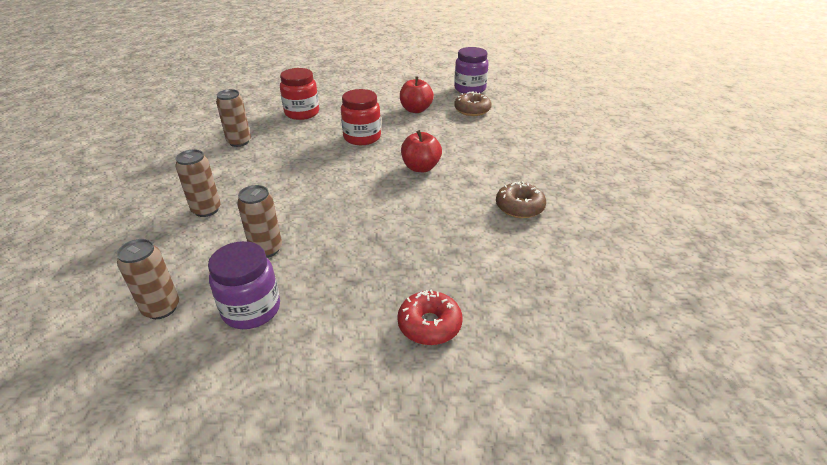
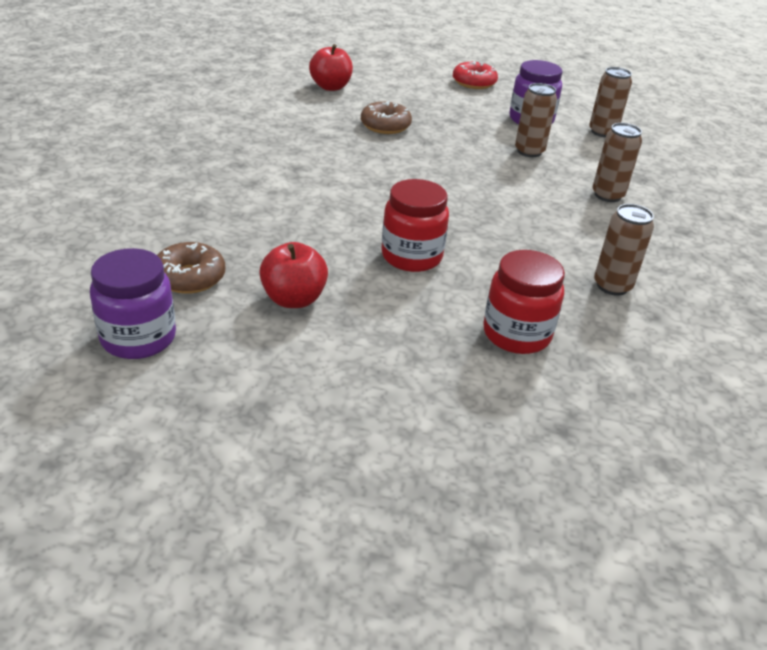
camera: 170 degrees left, 0 degrees up
red donut [397,289,463,345] -> red donut moved to [453,61,498,89]
red apple [401,130,442,172] -> red apple moved to [309,44,353,91]
brown donut [496,181,546,218] -> brown donut moved to [361,101,412,134]

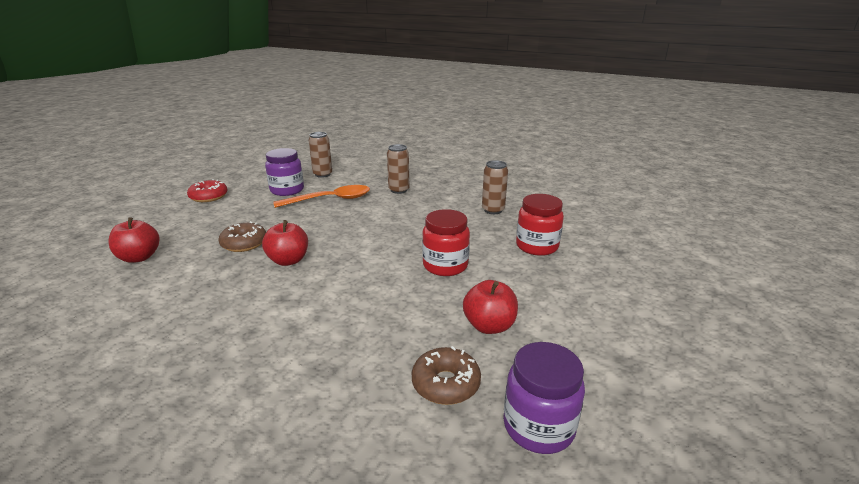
camera: 70 degrees left, 10 degrees down
brown can [515,83,557,157] -> orange spoon [273,185,370,208]
none -> red apple [262,220,308,266]

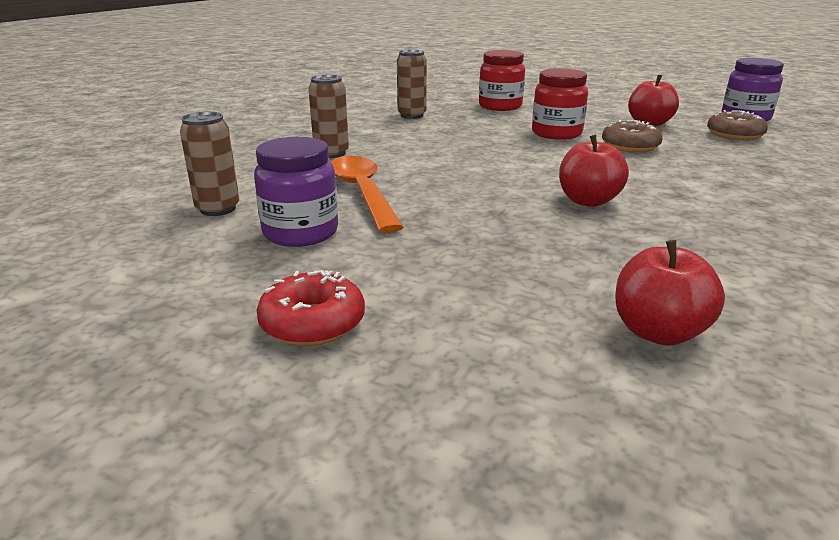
camera: 90 degrees left, 0 degrees up
brown donut [219,221,266,252] -> brown donut moved to [602,120,663,153]

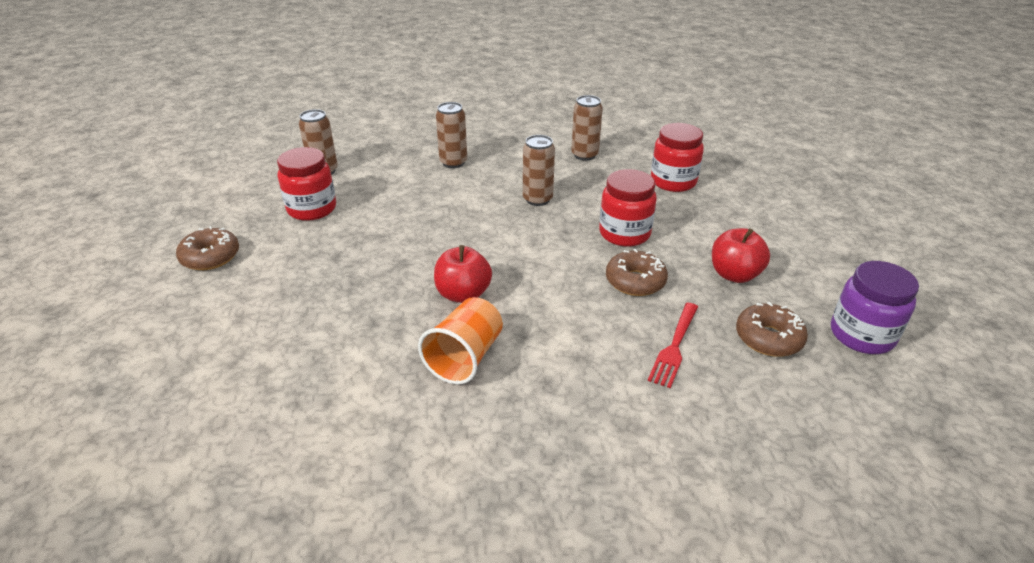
camera: 55 degrees right, 10 degrees up
purple jar [254,137,338,247] -> red jar [277,147,336,221]
red donut [257,270,365,346] -> brown donut [176,226,239,270]
orange spoon [331,156,403,233] -> none
red apple [615,240,725,346] -> none
none -> orange cup [418,297,503,385]
none -> brown can [523,135,555,206]
none -> red fork [648,303,698,388]

